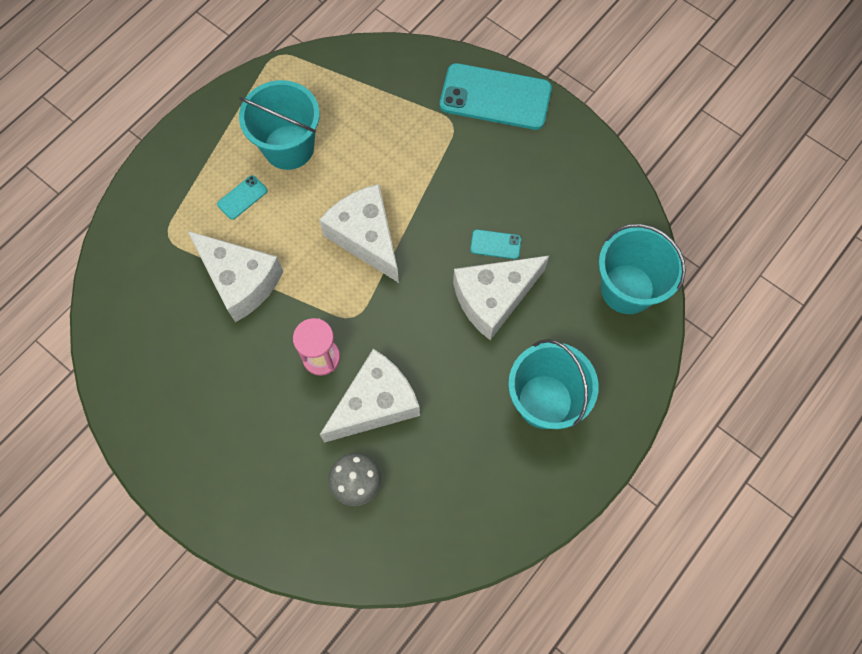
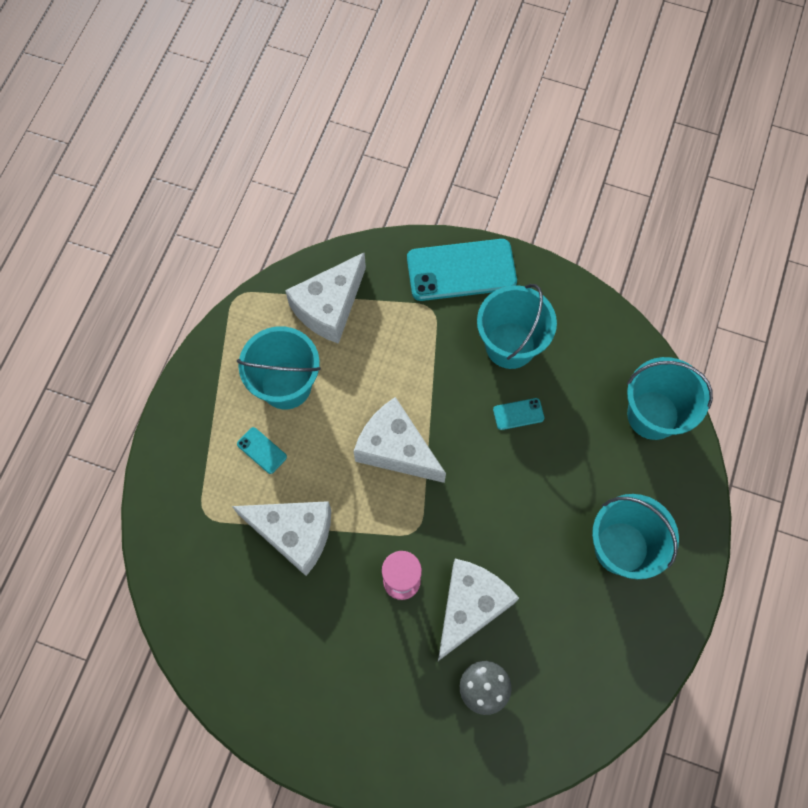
camera: 20 degrees left, 0 degrees up
turquoise phone [217,175,267,220] -> turquoise phone turned 75 degrees counterclockwise [237,427,287,474]
white cheese [453,255,550,340] -> white cheese moved to [285,252,366,344]
none -> turquoise bucket [477,284,557,369]

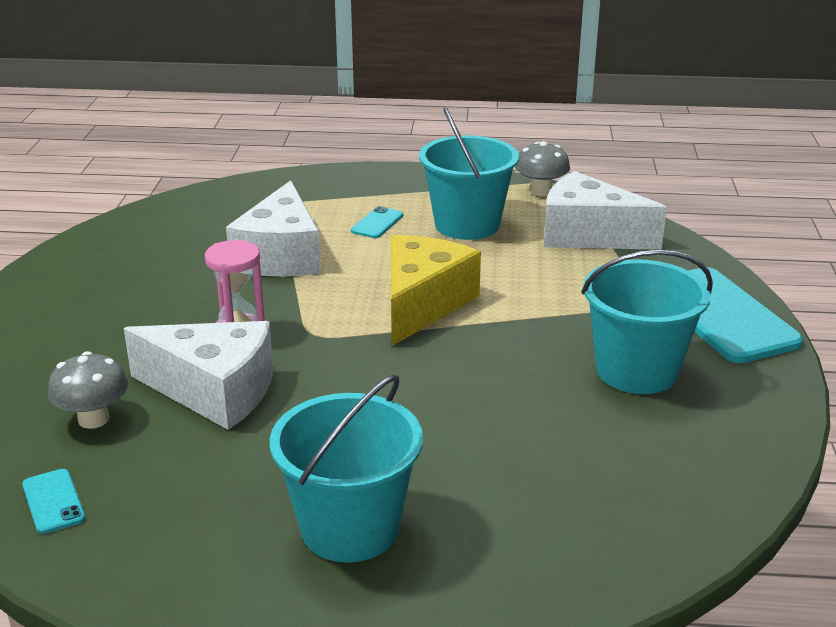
camera: 75 degrees right, 40 degrees down
white cheese [353,397,446,483] -> yellow cheese [391,235,481,346]
turquoise phone [493,398,544,430] -> turquoise phone moved to [22,469,85,534]
turquoise bucket [627,357,713,440] -> none
none -> grey mushroom [515,141,570,196]

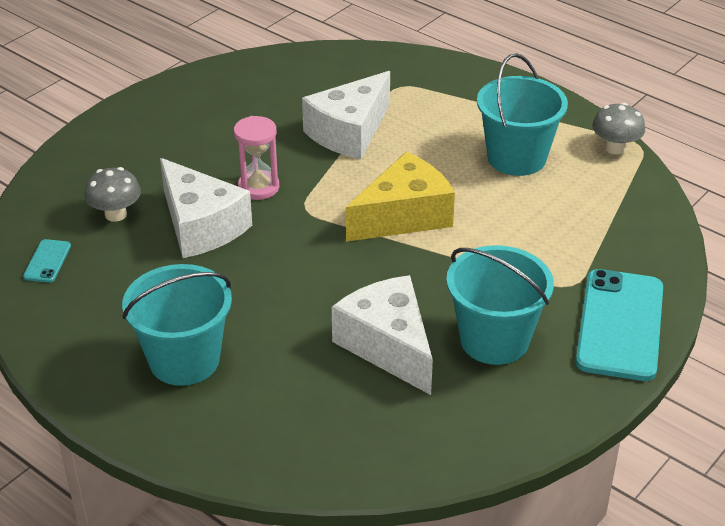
camera: 35 degrees right, 10 degrees up
turquoise phone [351,206,403,238] -> none
white cheese [544,171,667,250] -> white cheese moved to [332,275,433,395]

